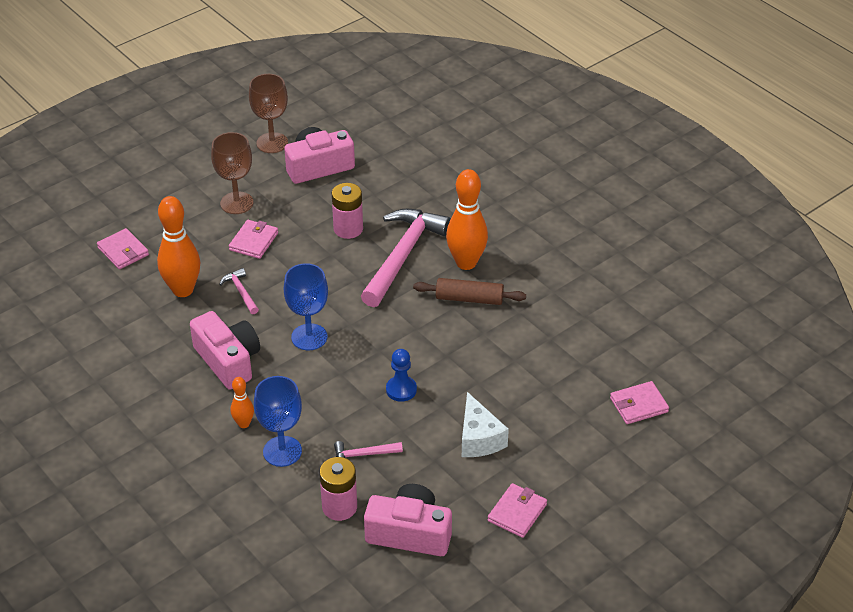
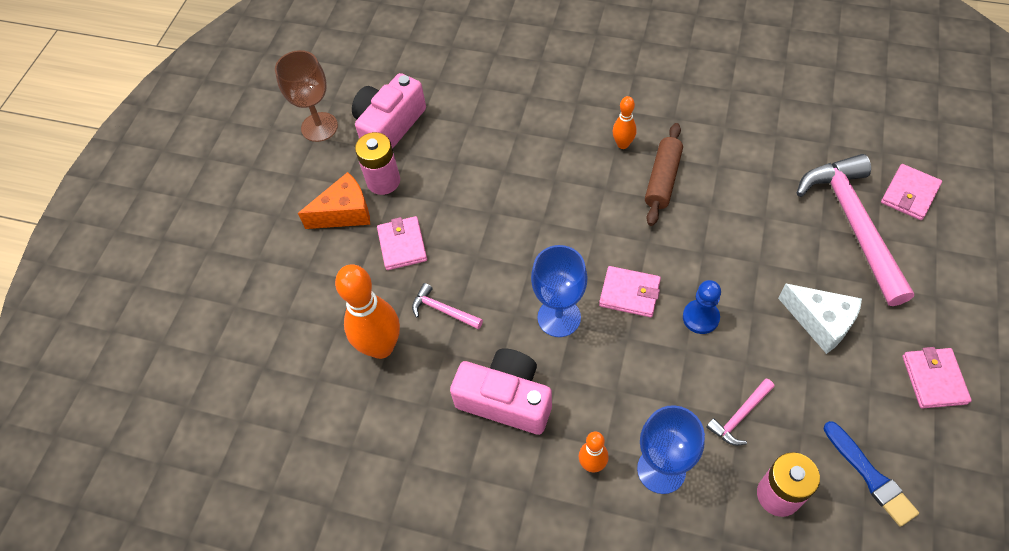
camera: 30 degrees left, 15 degrees up
pink wallet [97,228,149,269] -> pink wallet moved to [599,266,661,317]
brown goblet [211,132,254,214] -> orange cheese [298,172,370,229]
pink battery [332,183,363,239] -> pink battery moved to [355,132,400,195]
pink hammer [361,209,451,307] -> pink hammer moved to [797,154,914,306]
pink camera [364,484,452,556] -> blue brush [824,421,919,527]
brown rolling pin [413,278,526,305] -> brown rolling pin turned 45 degrees counterclockwise [645,123,683,226]
orange bowling pin [446,169,488,270] -> orange bowling pin [612,96,637,149], size x0.51

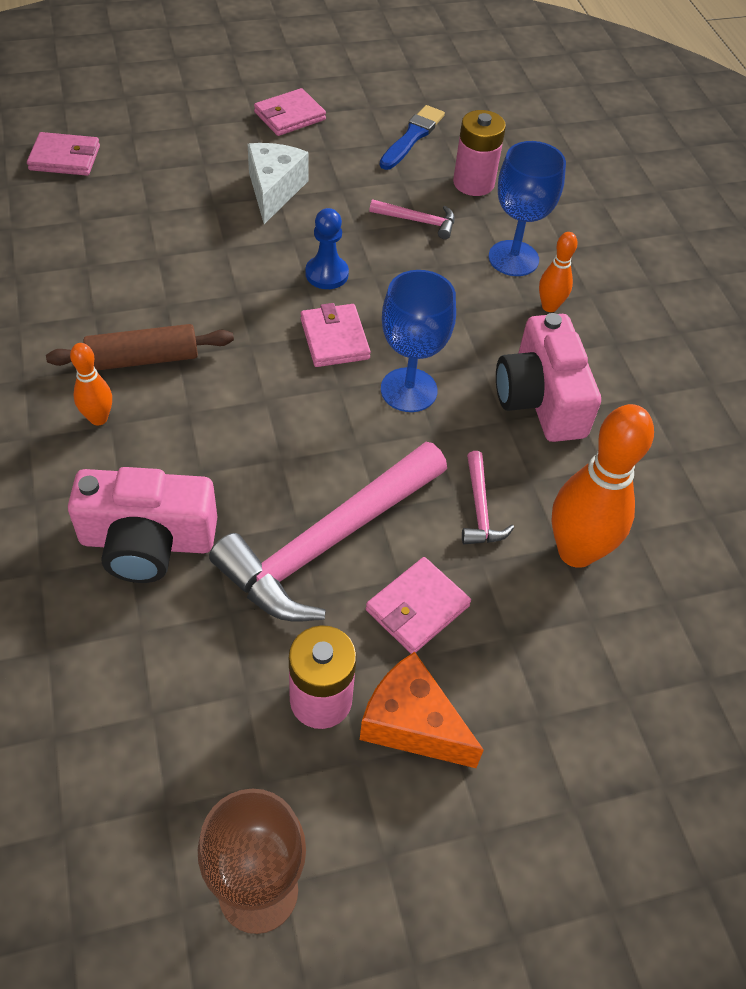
camera: 130 degrees left, 5 degrees down
pink camera [352,73,426,149] -> pink camera moved to [68,467,217,583]
pink hammer [797,154,914,306] -> pink hammer moved to [209,442,447,622]

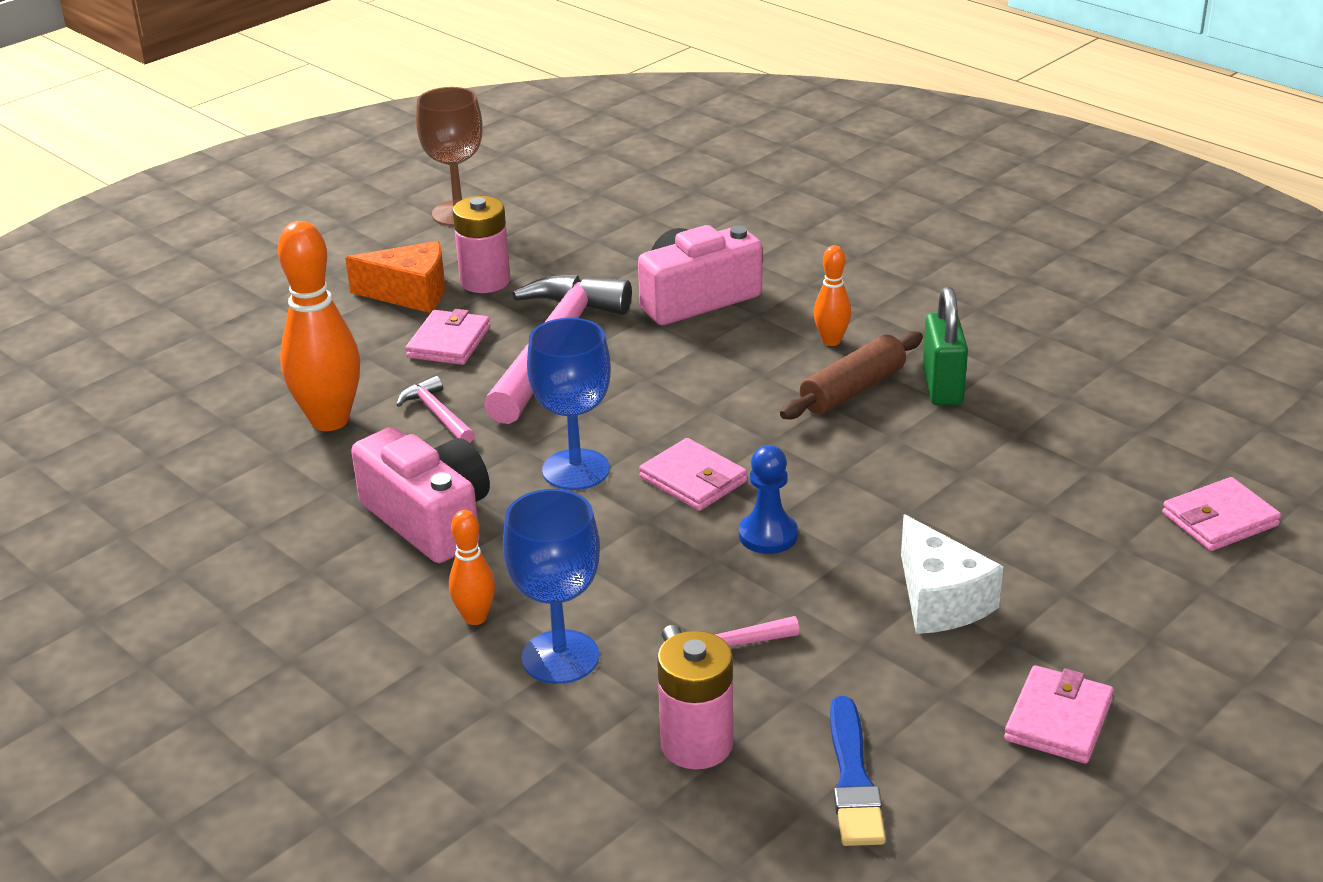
camera: 155 degrees right, 20 degrees down
none -> green padlock [922,287,968,405]

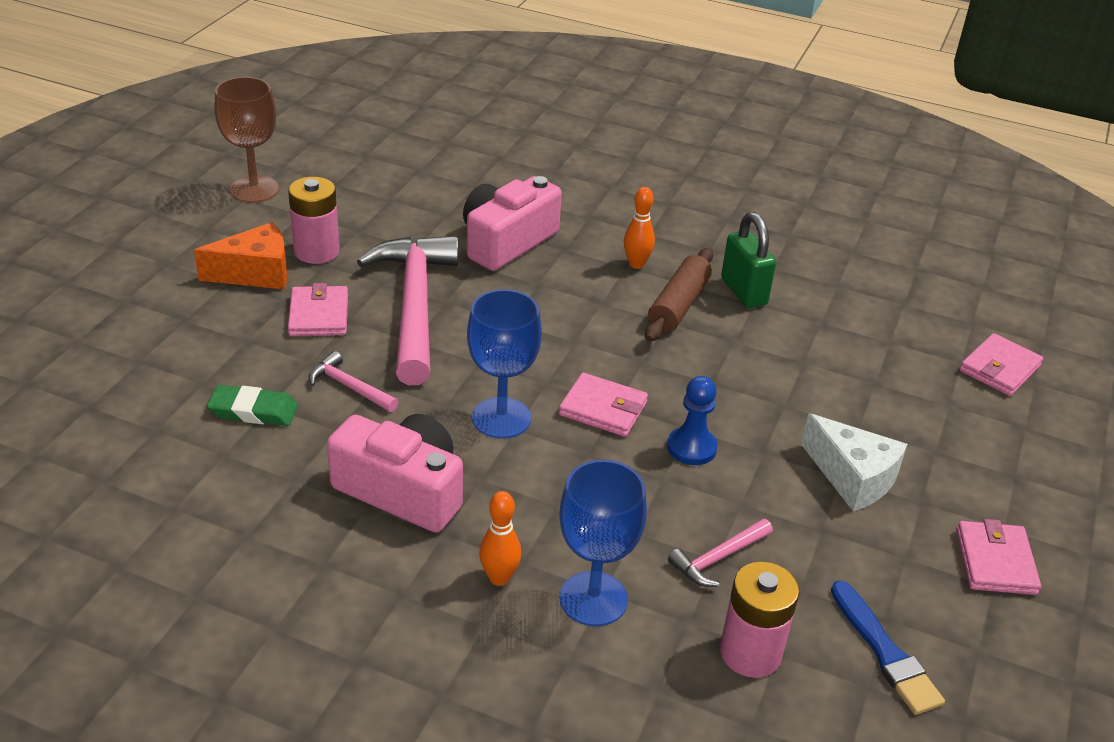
camera: 25 degrees left, 5 degrees up
orange bowling pin [278,221,360,431] -> green eraser [207,385,298,426]

